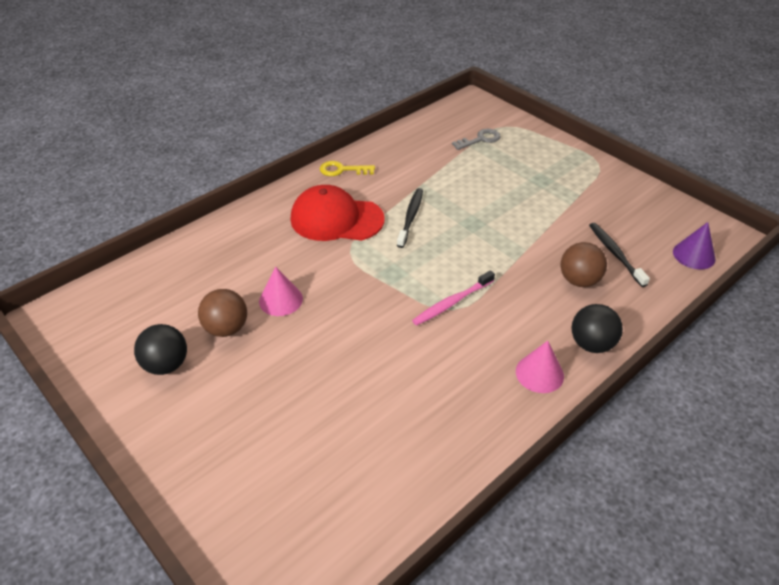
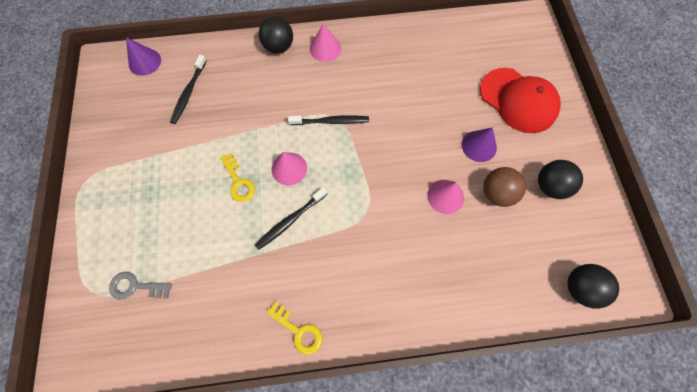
camera: 145 degrees left, 25 degrees up
red cap [290,185,385,241] -> red cap moved to [480,68,561,133]
pink toothbrush [412,270,495,326] -> black toothbrush [288,115,369,125]
brown ball [560,242,607,287] -> none
none -> yellow key [220,153,255,202]
none -> pink cone [272,152,307,186]
none -> purple cone [462,127,497,162]
none -> black ball [567,264,619,309]

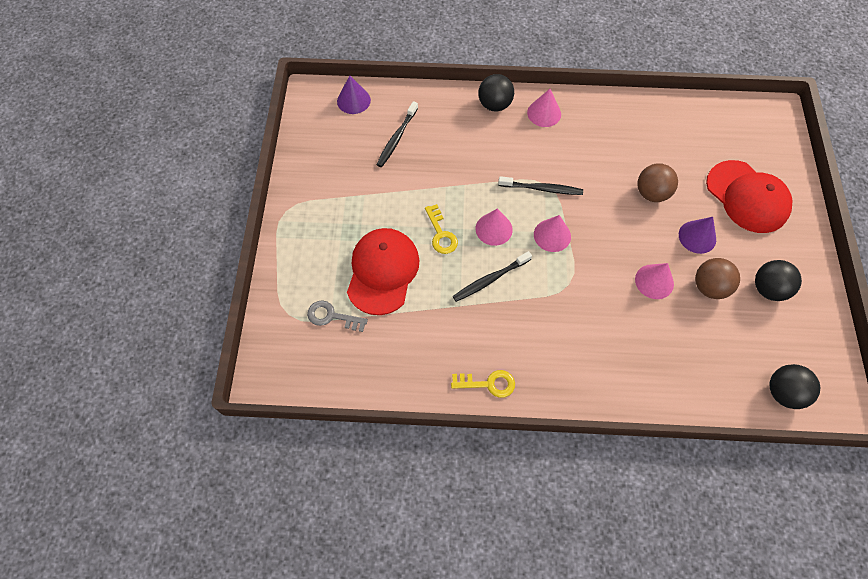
camera: 10 degrees right, 5 degrees down
yellow key [266,302,322,355] -> yellow key turned 45 degrees counterclockwise [451,370,515,398]
none -> red cap [347,228,420,315]
none -> pink cone [534,215,571,252]
none -> brown ball [637,163,678,202]

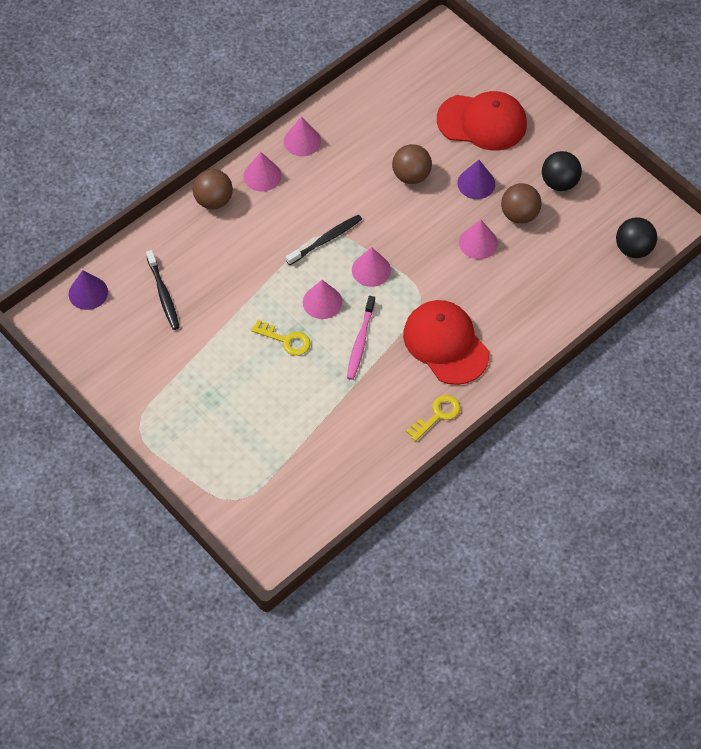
camera: 45 degrees left, 5 degrees down
grey key [307,301,368,332] -> none
red cap [347,228,420,315] -> red cap moved to [403,300,489,385]
black toothbrush [453,251,532,302] -> pink toothbrush [347,296,375,380]
black ball [478,74,514,111] -> brown ball [193,169,233,209]
none -> pink cone [284,117,321,156]

